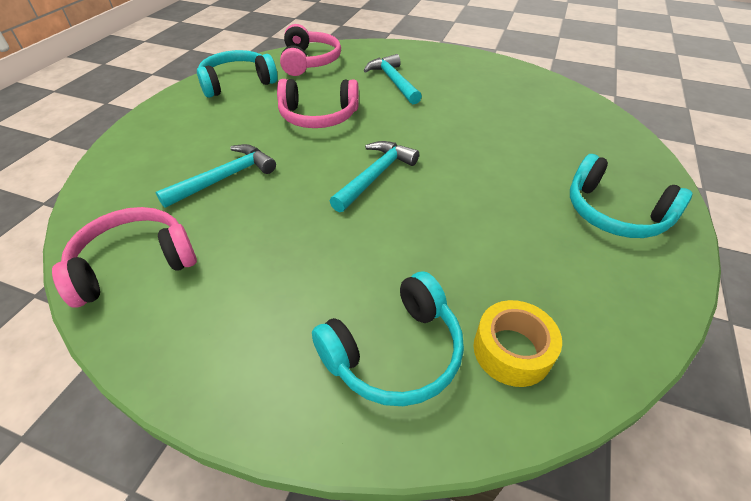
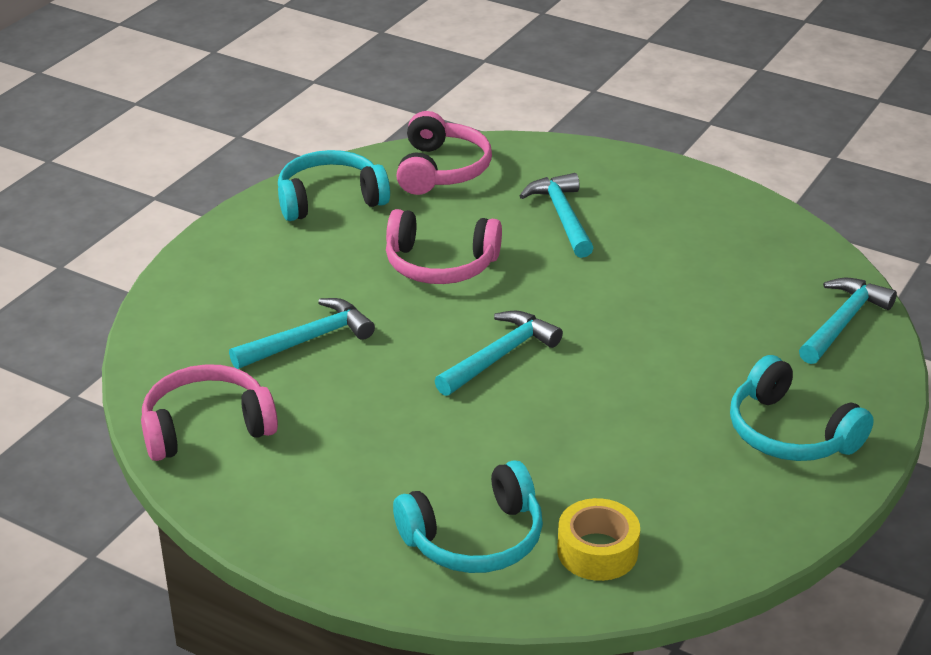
camera: 10 degrees right, 10 degrees down
none -> turquoise hammer [799,278,897,364]

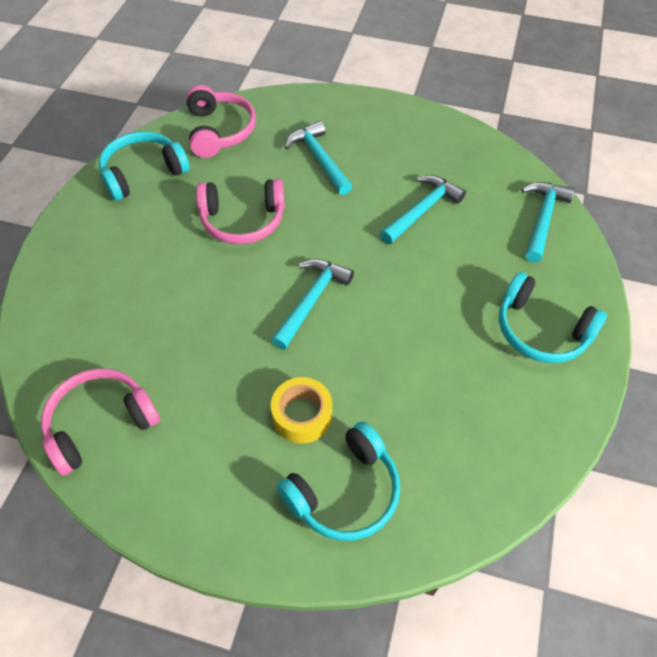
camera: 15 degrees left, 20 degrees up
turquoise hammer [229,298,375,369] -> turquoise hammer moved to [380,175,466,244]
yellow tape [557,498,640,581] -> yellow tape moved to [271,377,332,443]

